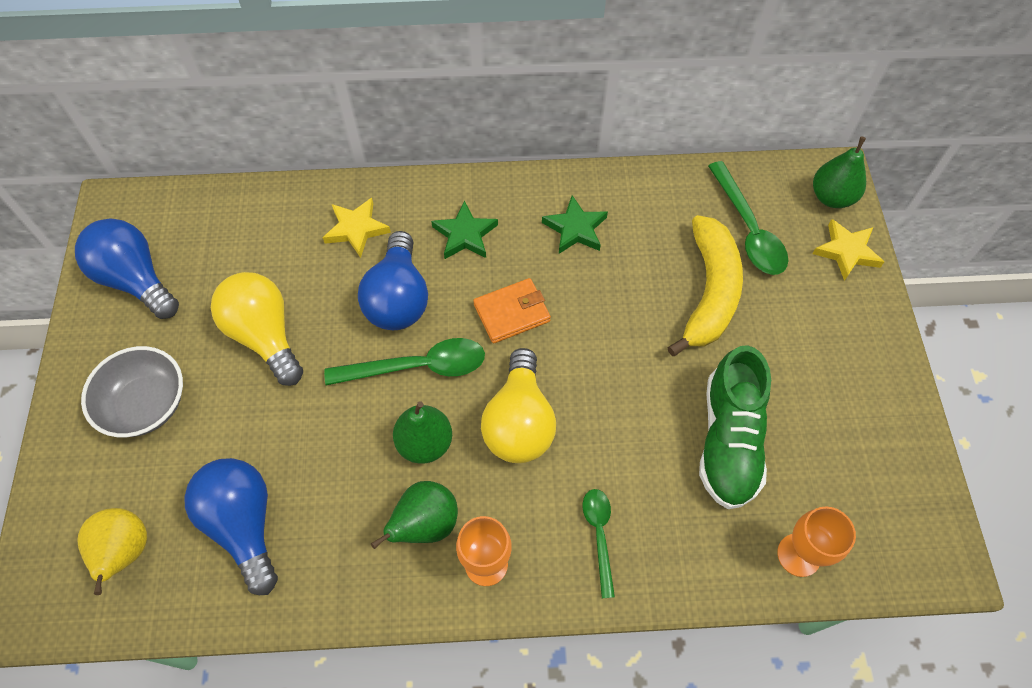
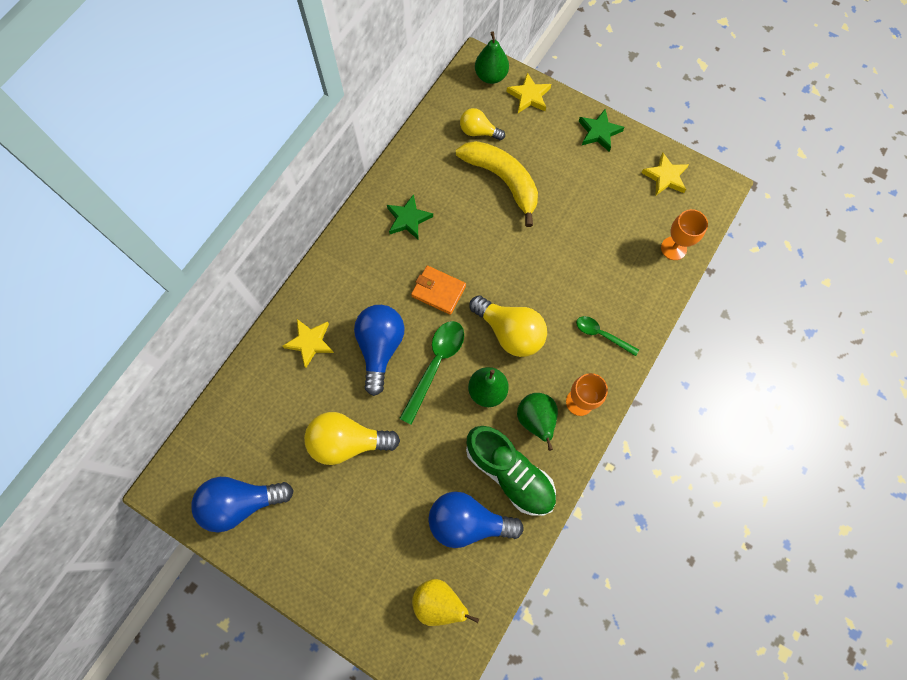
camera: 55 degrees left, 10 degrees up
grey bowl [81,346,183,437] -> none
blue light bulb [358,231,428,330] -> blue light bulb turned 120 degrees counterclockwise [354,305,404,396]
green star [431,201,498,259] -> green star moved to [579,109,625,151]
orange wallet [473,278,551,344] -> orange wallet turned 75 degrees counterclockwise [411,266,466,315]
green shoe [699,345,771,509] -> green shoe moved to [466,426,556,516]
green spoon [708,161,788,275] -> yellow light bulb [460,108,505,140]
none -> yellow star [642,153,689,196]

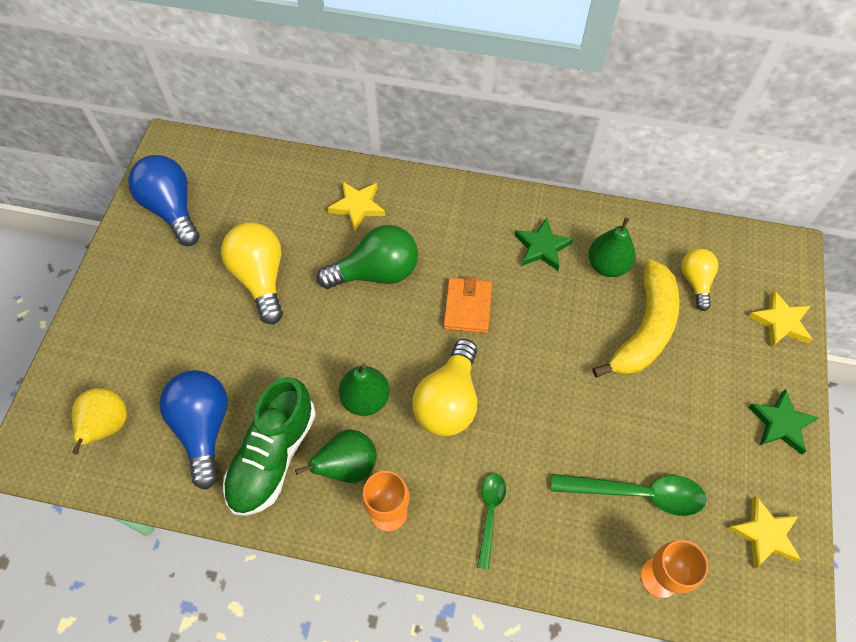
camera: 70 degrees right, 10 degrees down
blue light bulb [354,305,404,396] -> green light bulb [317,225,418,289]
green spoon [399,321,464,424] -> green spoon moved to [551,474,707,516]
green pear [475,32,509,84] -> green pear moved to [589,217,636,277]

